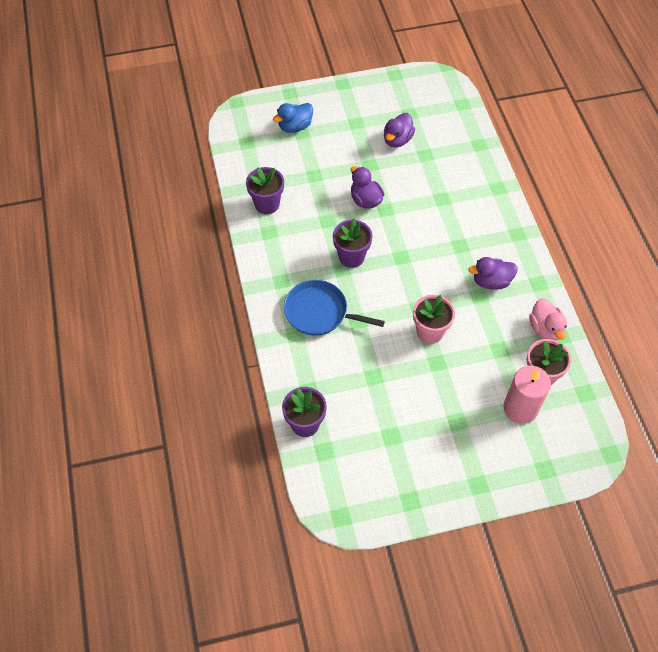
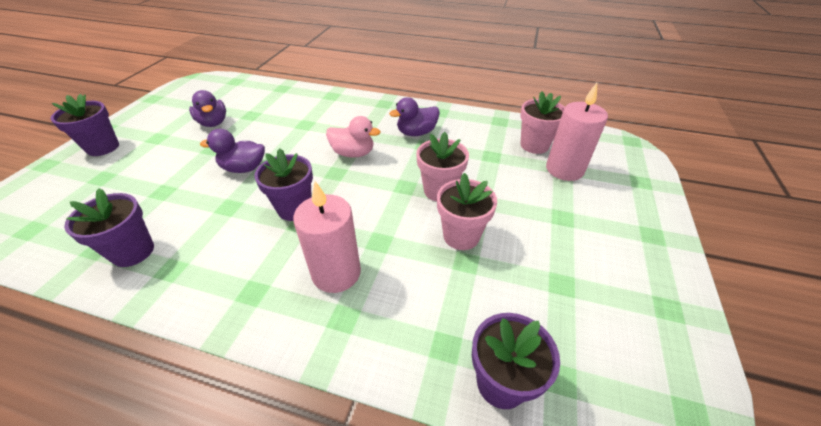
camera: 60 degrees left, 15 degrees down
blue duck [273,103,313,133] -> none
blue pan [284,280,385,336] -> pink candle [293,181,361,293]
purple duck [468,257,518,290] -> purple duck turned 45 degrees clockwise [389,97,440,136]
pink duck [529,298,567,340] -> pink duck moved to [326,116,381,158]
none -> purple flower pot [50,94,119,156]
none -> pink flower pot [437,173,497,250]

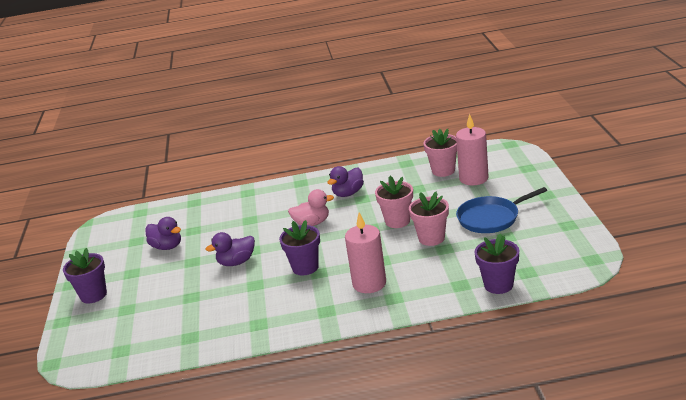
camera: 20 degrees left, 15 degrees down
purple flower pot [64,188,154,267] -> none
none -> blue pan [456,187,547,233]

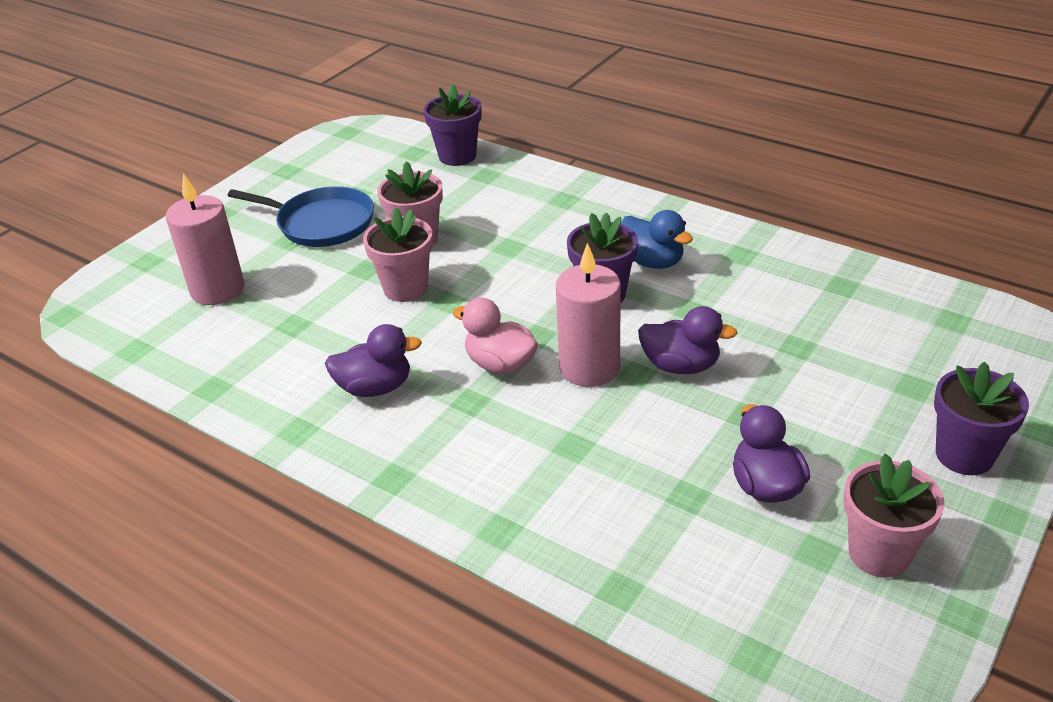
camera: 140 degrees left, 10 degrees up
pink candle [345,213,386,293] -> pink candle moved to [556,243,621,387]
pink flower pot [423,129,457,177] -> pink flower pot moved to [843,453,945,578]
none -> blue duck [621,210,693,269]

